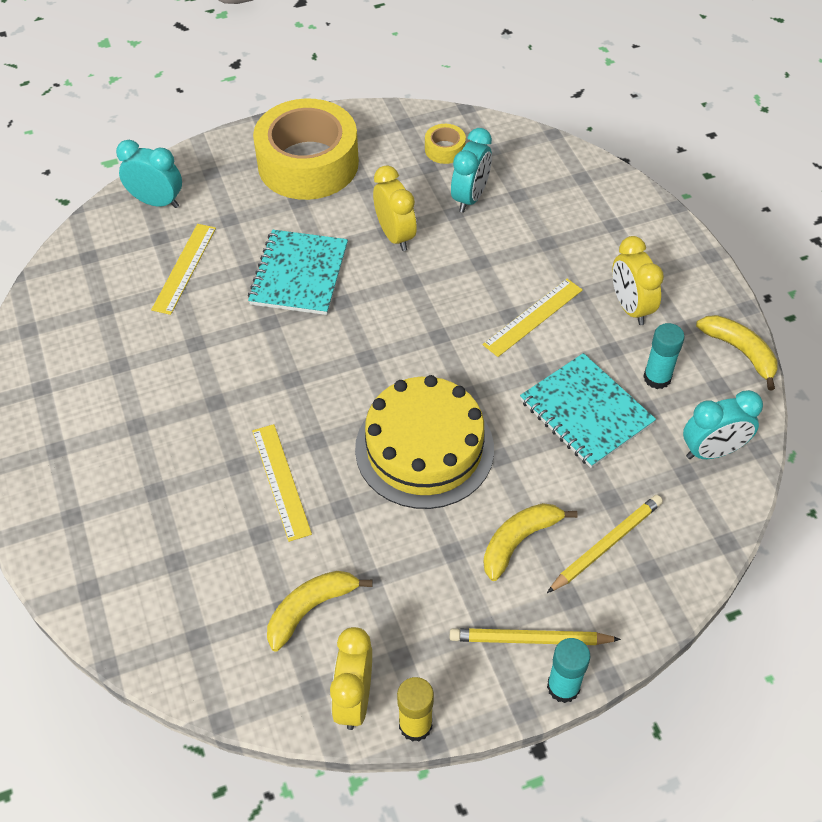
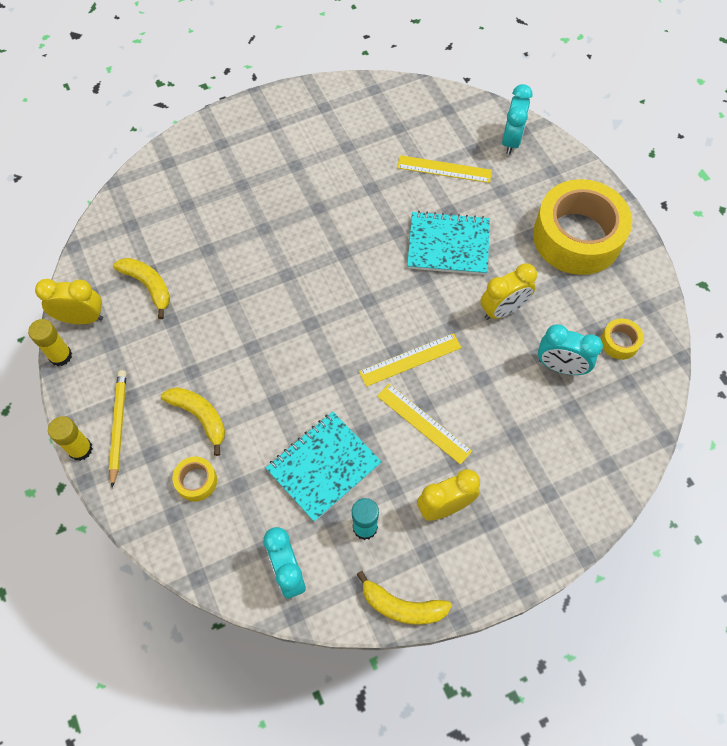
camera: 85 degrees right, 10 degrees up
yellow ruler [252,424,312,542] -> yellow ruler moved to [359,333,462,387]
yellow cake [355,375,494,509] -> none
yellow pencil [547,495,663,593] -> yellow tape [172,457,217,501]
turquoise glue stick [547,638,590,703] -> yellow glue stick [48,416,93,461]
yellow banana [696,315,778,390] -> yellow banana turned 60 degrees clockwise [357,571,452,625]

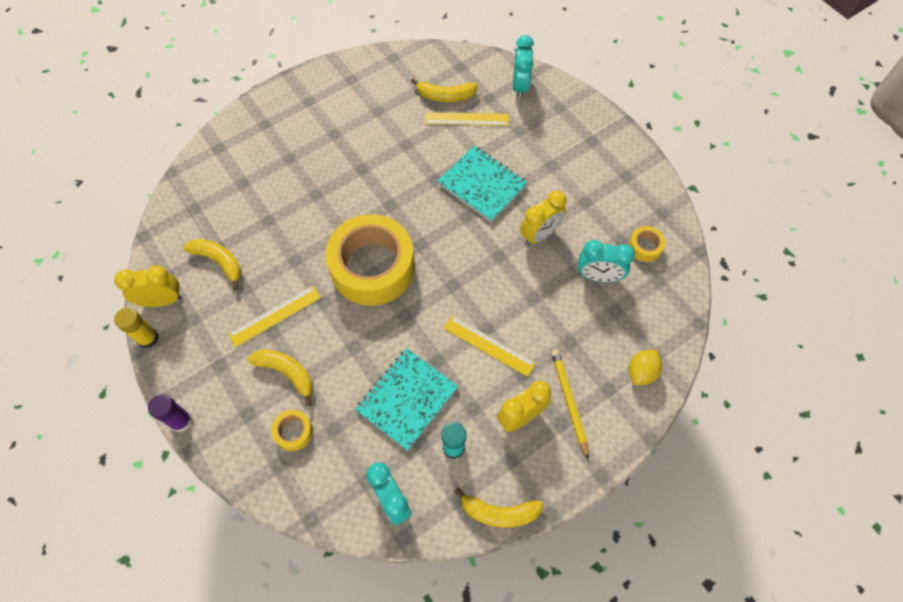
camera: 10 degrees left, 0 degrees up
yellow glue stick [48,416,93,461] -> purple glue stick [148,394,193,432]
yellow pencil [109,370,127,488] -> yellow pencil moved to [551,349,589,460]
yellow ruler [359,333,462,387] -> yellow ruler moved to [228,286,321,347]
turquoise notebook [407,211,490,275] -> turquoise notebook turned 45 degrees clockwise [437,146,528,222]
yellow tape [533,179,632,275] -> yellow tape moved to [326,214,415,306]
none -> yellow banana [411,78,478,102]
none -> yellow lemon [629,350,662,385]

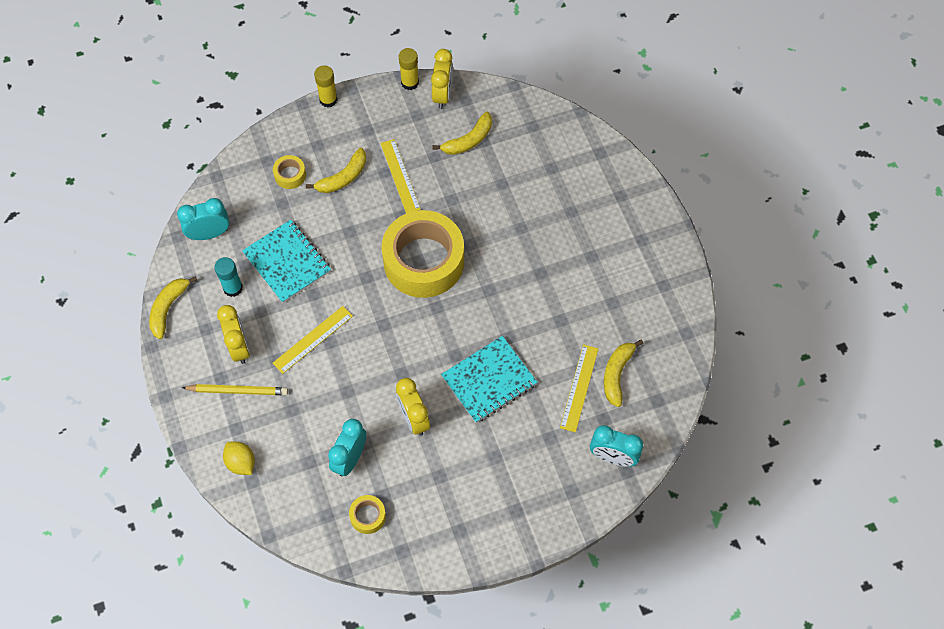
camera: 105 degrees right, 0 degrees up
purple glue stick [148,394,193,432] -> yellow glue stick [314,65,338,107]

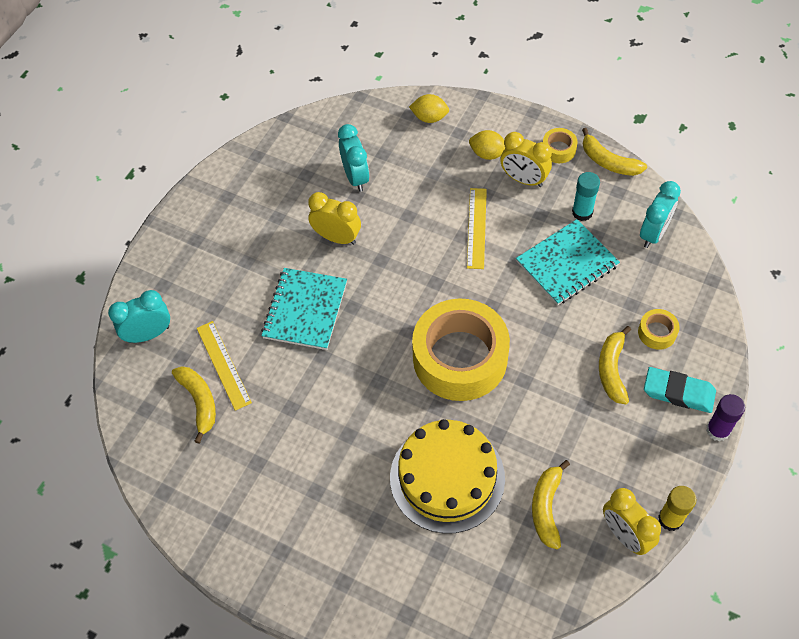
camera: 140 degrees right, 5 degrees down
yellow banana [149,276,197,339] -> yellow banana turned 150 degrees clockwise [582,128,647,176]
yellow pencil [181,384,288,395] -> yellow lemon [469,130,505,160]
turquoise notebook [242,220,331,303] -> turquoise notebook turned 45 degrees counterclockwise [516,219,620,305]
yellow glue stick [314,65,338,107] -> purple glue stick [706,394,745,441]
yellow tape [349,495,386,534] -> yellow tape moved to [543,128,578,163]
yellow ruler [380,139,421,213] -> none
none -> yellow cake [390,419,505,534]
none -> turquoise eraser [644,367,716,413]

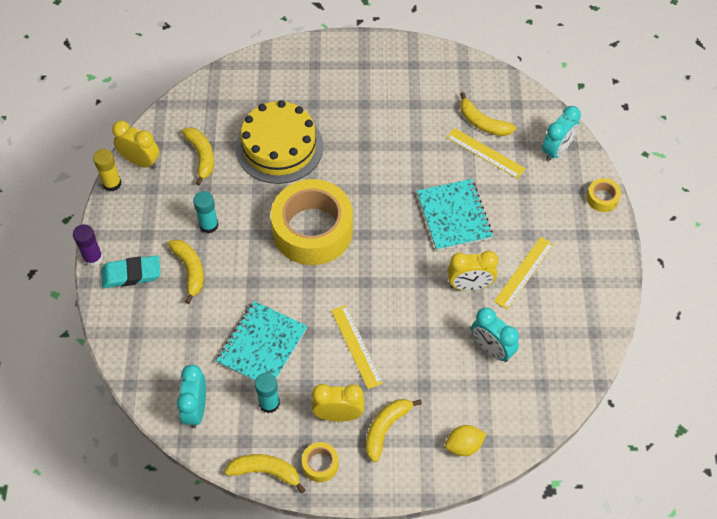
camera: 150 degrees right, 0 degrees up
yellow lemon [469,130,505,160] -> yellow banana [366,399,422,462]
yellow tape [638,309,679,350] -> yellow tape moved to [587,178,621,212]
none -> turquoise glue stick [193,191,219,234]
none -> yellow ruler [494,237,554,310]

